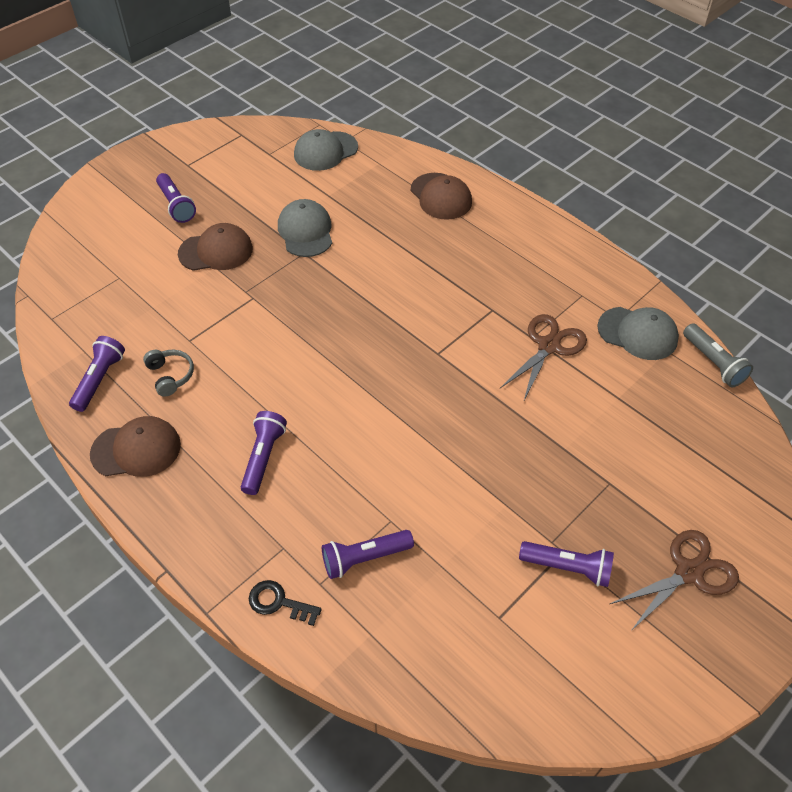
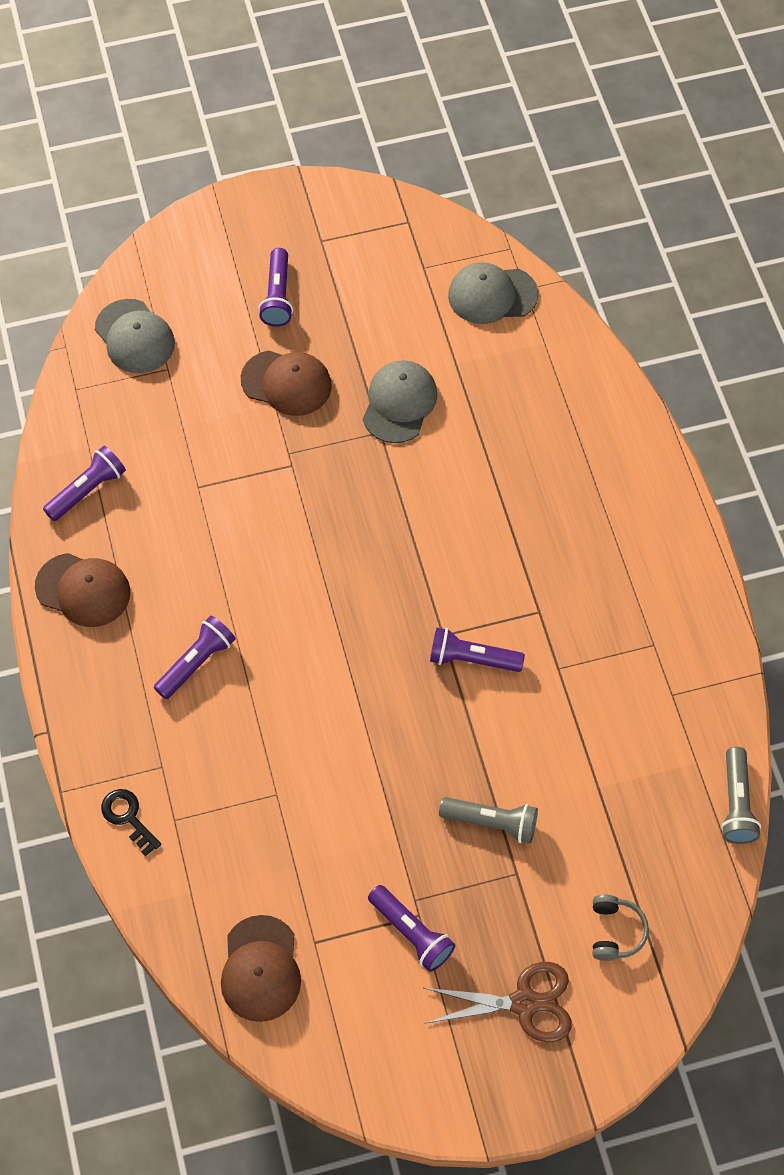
camera: 30 degrees right, 10 degrees up
grey headphones [143,350,194,397] -> grey headphones moved to [593,895,649,961]
purple flashlight [322,530,414,579] -> purple flashlight moved to [430,627,525,672]
brown cap [411,173,472,220] -> brown cap moved to [221,915,301,1022]
brown scissors [500,314,587,400] -> none
grey cap [597,307,679,360] -> grey cap moved to [95,299,175,373]
none -> grey flashlight [439,797,538,844]

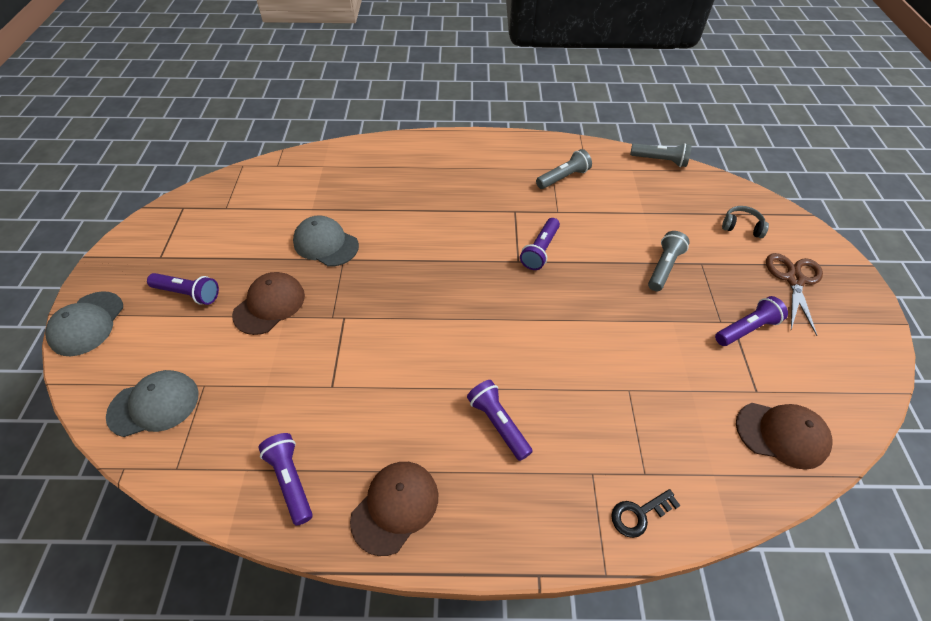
camera: 75 degrees left, 10 degrees down
grey cap [448,262,538,324] -> grey cap moved to [45,291,123,356]
none -> grey flashlight [536,149,592,189]

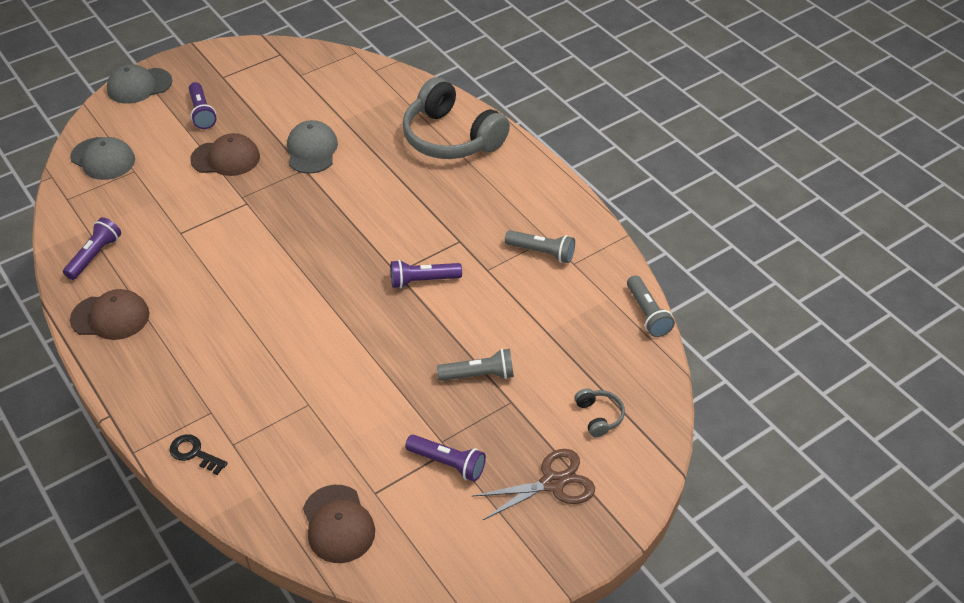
camera: 55 degrees right, 5 degrees down
purple flashlight [467,380,533,461] -> none
none -> grey headphones [402,77,510,159]

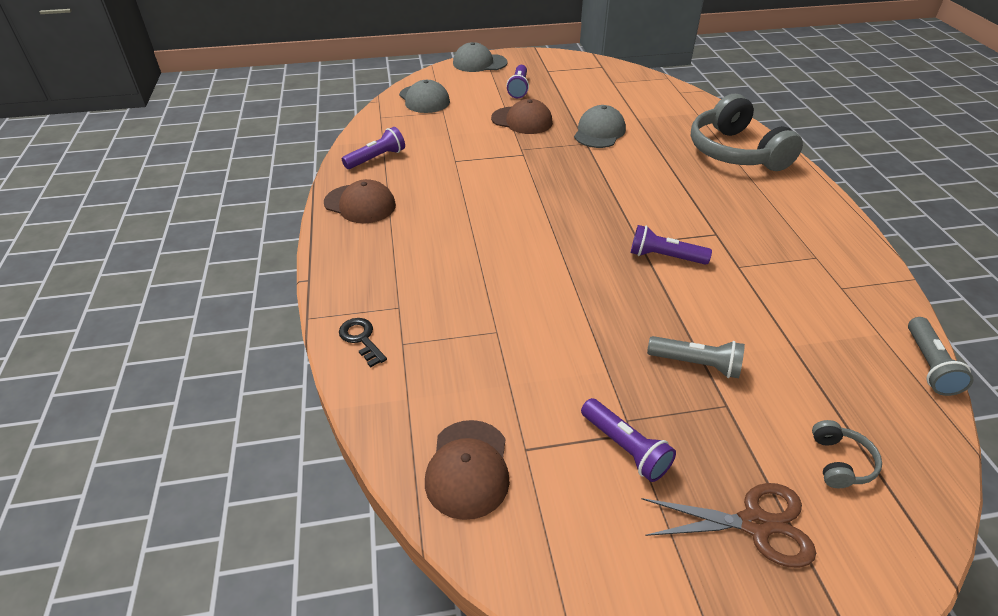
camera: 25 degrees right, 5 degrees down
grey flashlight [505,230,575,263] -> none

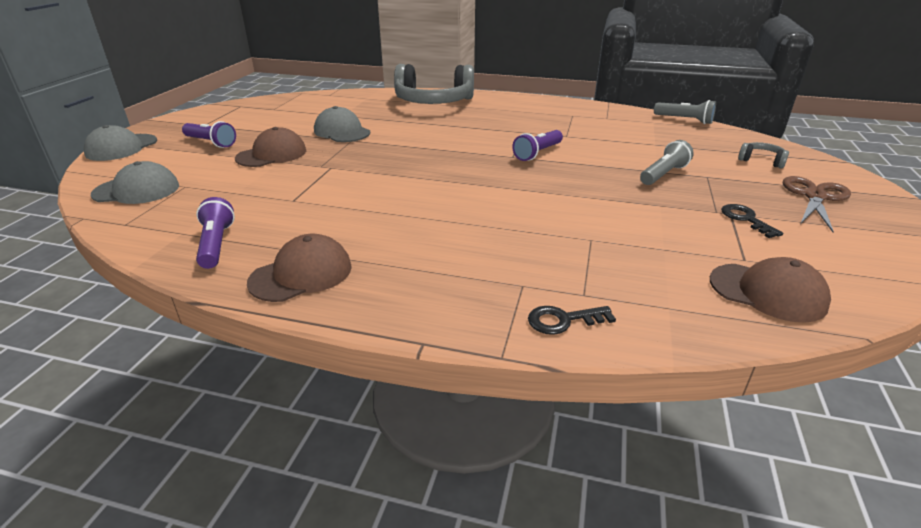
camera: 65 degrees left, 10 degrees down
purple flashlight [581,398,676,482] -> black key [721,204,783,238]

